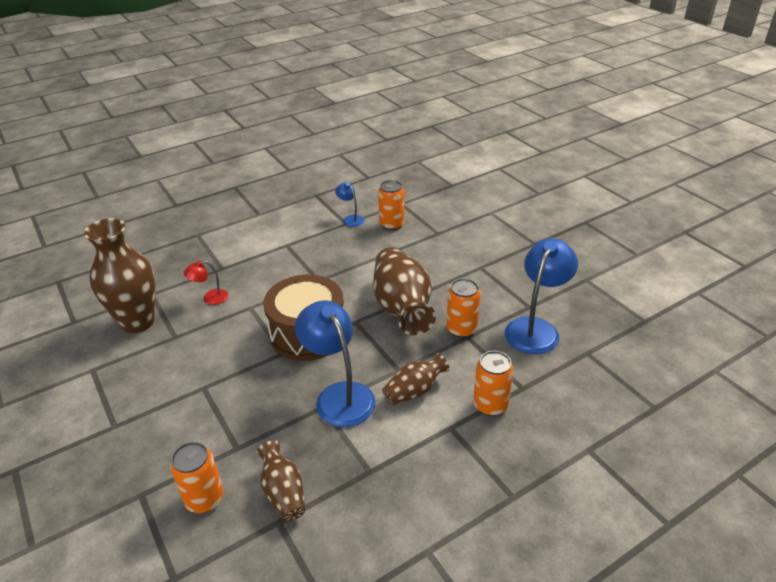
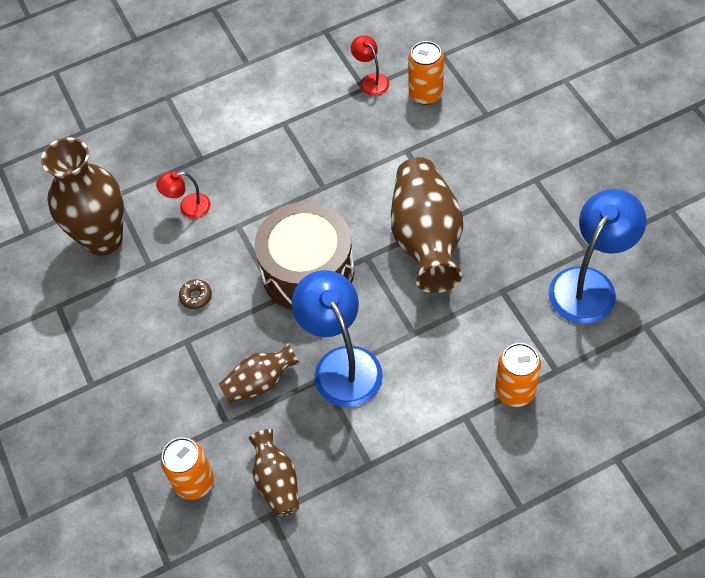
camera: 10 degrees right, 20 degrees up
blue lamp [335,182,365,227] -> red lamp [351,35,389,96]
brown vase [382,353,450,405] -> brown vase moved to [219,343,300,403]
orange can [447,278,481,338] -> none
none -> brown donut [179,279,212,309]

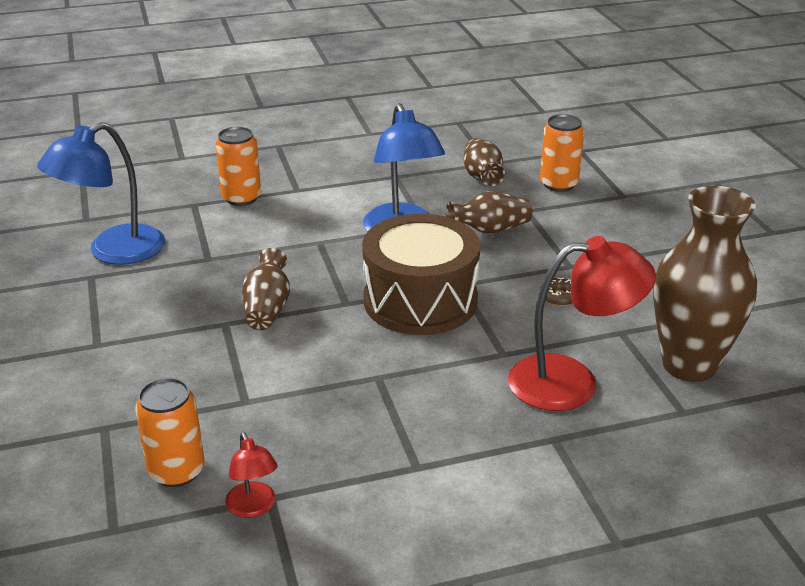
camera: 175 degrees left, 25 degrees down
red lamp [156,172,211,218] -> red lamp [508,236,656,411], size x2.01
brown vase [391,157,463,293] -> brown vase [242,248,290,330], size x0.53

